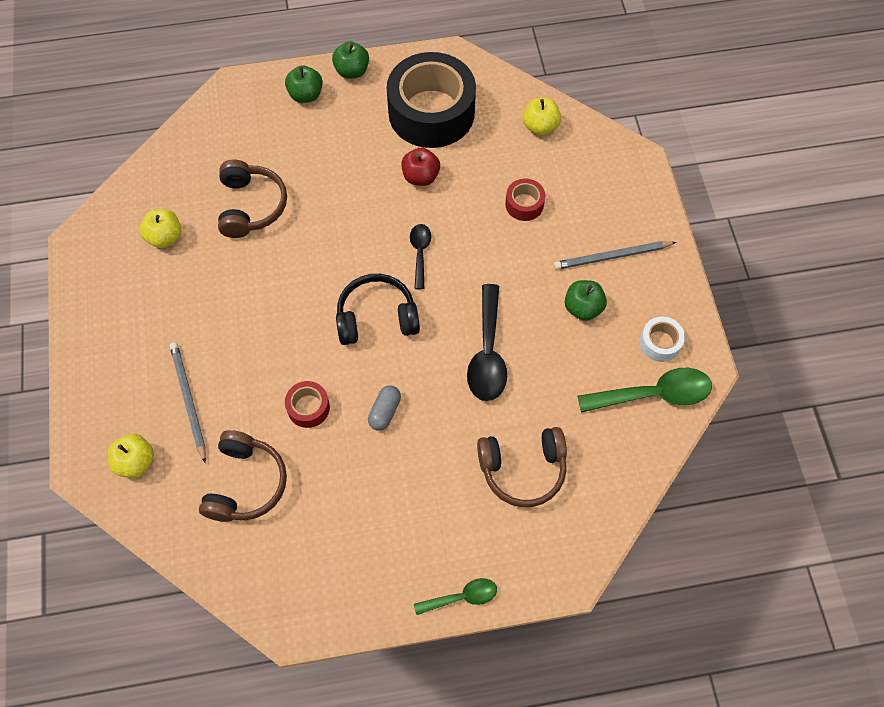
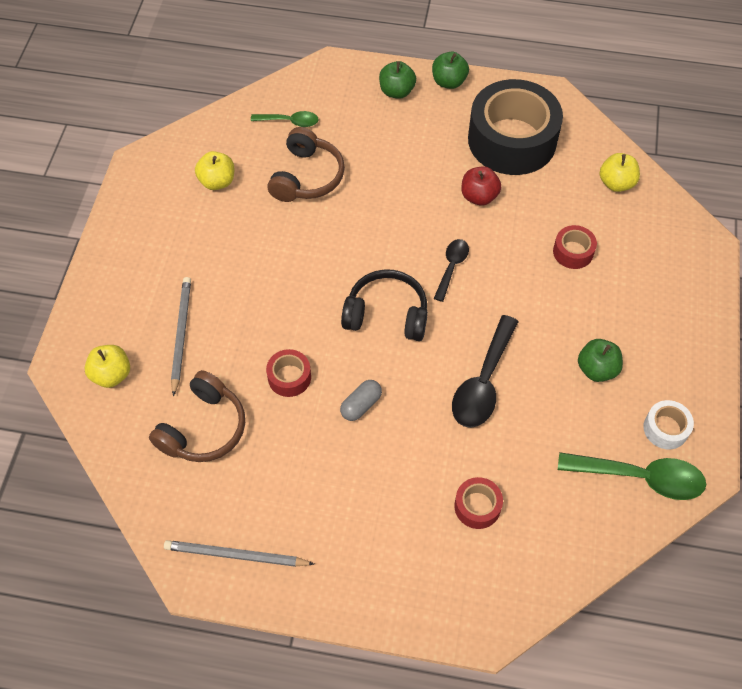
camera: 20 degrees right, 5 degrees down
green spoon [414,578,497,615] -> green spoon moved to [251,111,319,127]
brown headphones [477,427,567,507] -> red tape [454,477,503,529]
grey pencil [554,241,676,270] -> grey pencil moved to [164,540,314,567]

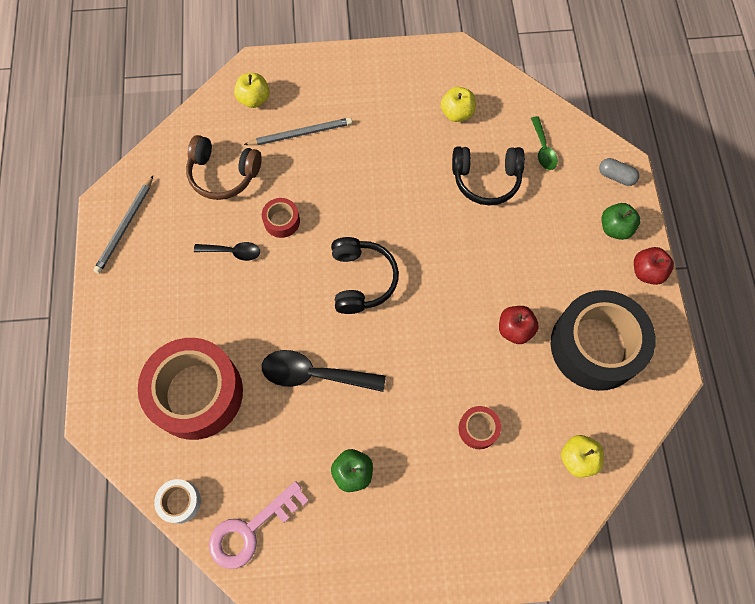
camera: 75 degrees right, 10 degrees up
grey pencil [164,540,314,567] -> grey pencil turned 150 degrees counterclockwise [93,176,153,274]
brown headphones [268,127,345,202] -> black headphones [452,146,525,205]
grey capsule [340,380,382,421] -> grey capsule moved to [599,158,639,186]
green apple [432,52,469,89] -> red apple [634,247,674,285]
black spoon [434,239,469,302] -> black spoon moved to [194,242,260,261]
red tape [454,477,503,529] -> red tape [138,338,243,440], size x2.35
green spoon [558,452,706,500] -> pink key [209,481,309,569]
white tape [643,400,694,449] -> white tape moved to [154,479,201,524]

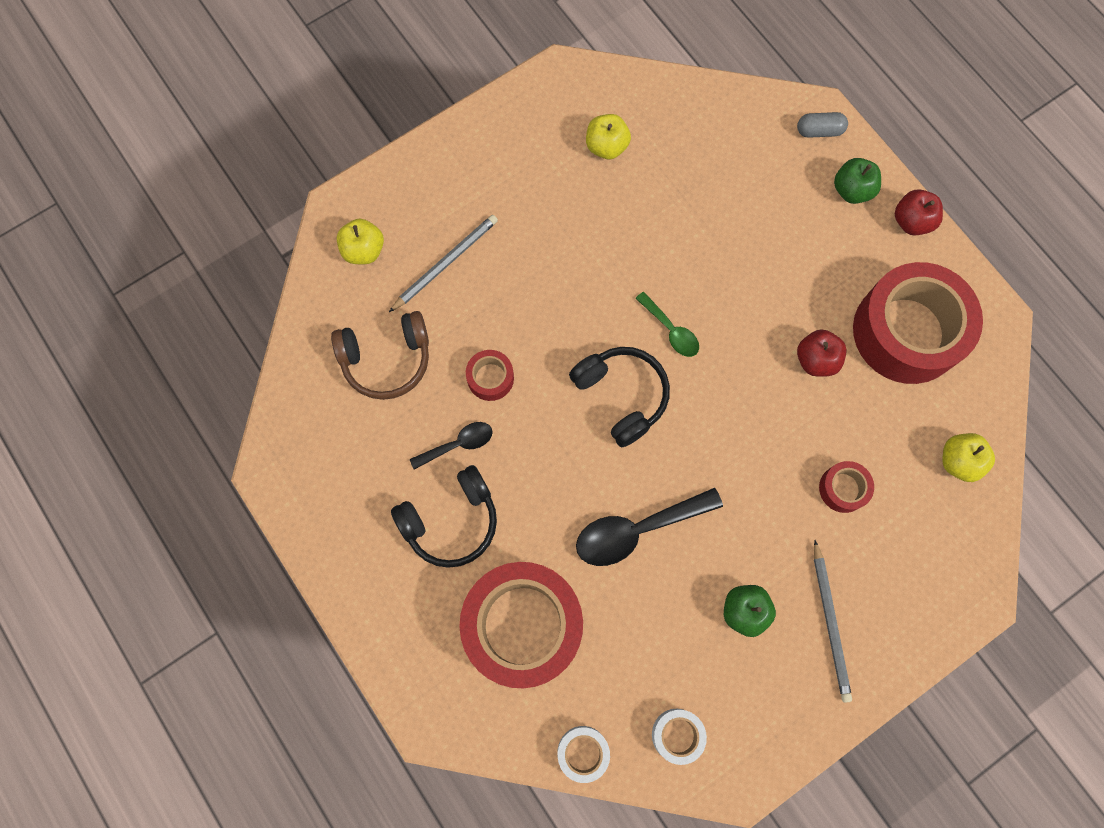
camera: 30 degrees left, 5 degrees up
grey pencil [93,176,153,274] -> grey pencil moved to [814,540,852,703]
pink key [209,481,309,569] -> white tape [652,709,707,765]
black headphones [452,146,525,205] -> black headphones moved to [391,465,497,568]
green spoon [531,116,558,170] -> green spoon moved to [635,292,699,357]
black tape [551,290,656,391] -> red tape [853,262,983,384]

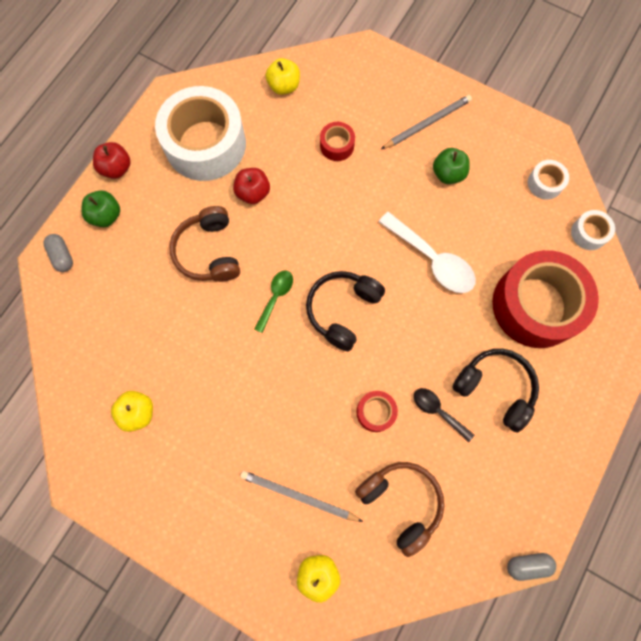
camera: 115 degrees left, 0 degrees up
black spoon [576,488,723,566] -> white spoon [379,212,476,293]
red tape [853,262,983,384] -> white tape [155,86,246,181]
none -> brown headphones [169,206,240,282]
none -> grey capsule [507,553,556,581]

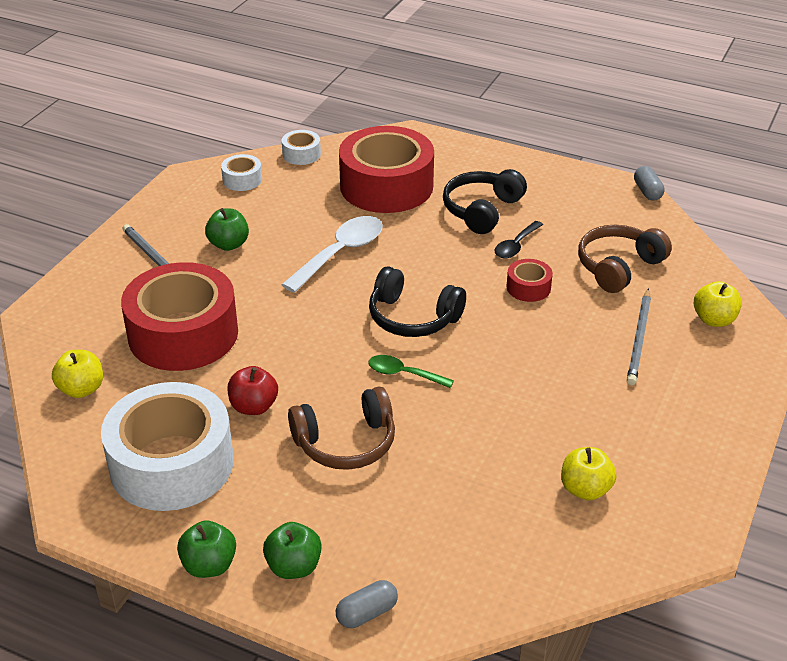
camera: 95 degrees left, 35 degrees down
red apple [93,142,131,179] -> green apple [177,520,236,578]
red tape [320,122,355,161] -> red tape [121,262,238,371], size x2.35

